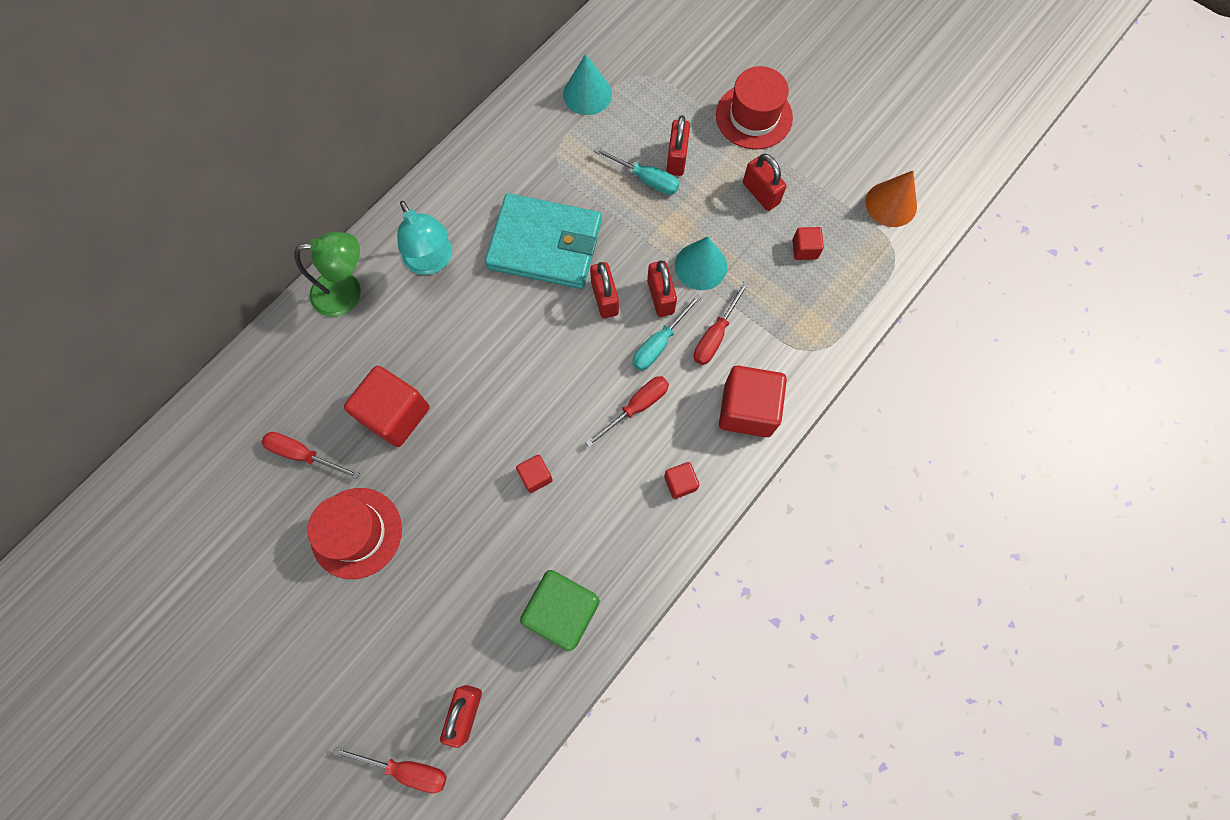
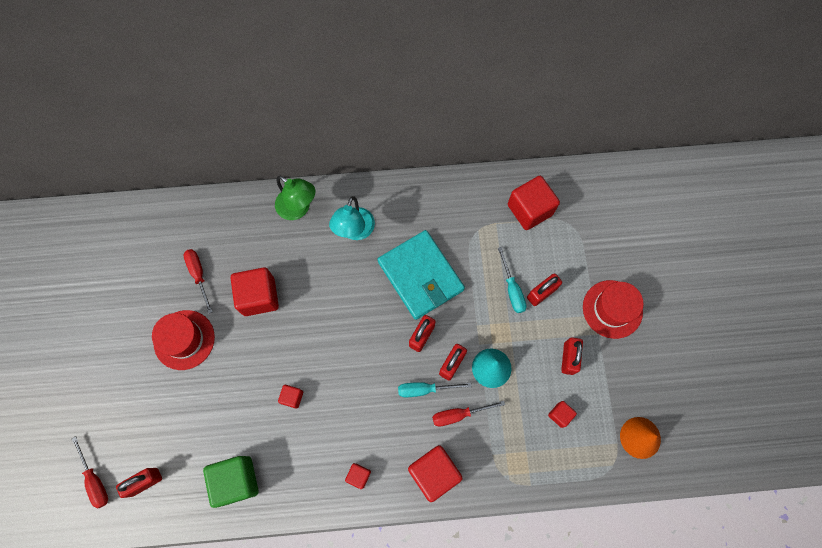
camera: 45 degrees right, 0 degrees up
turquoise cone [563,54,612,115] -> red cube [508,176,560,230]
red screwdriver [586,376,669,448] -> none

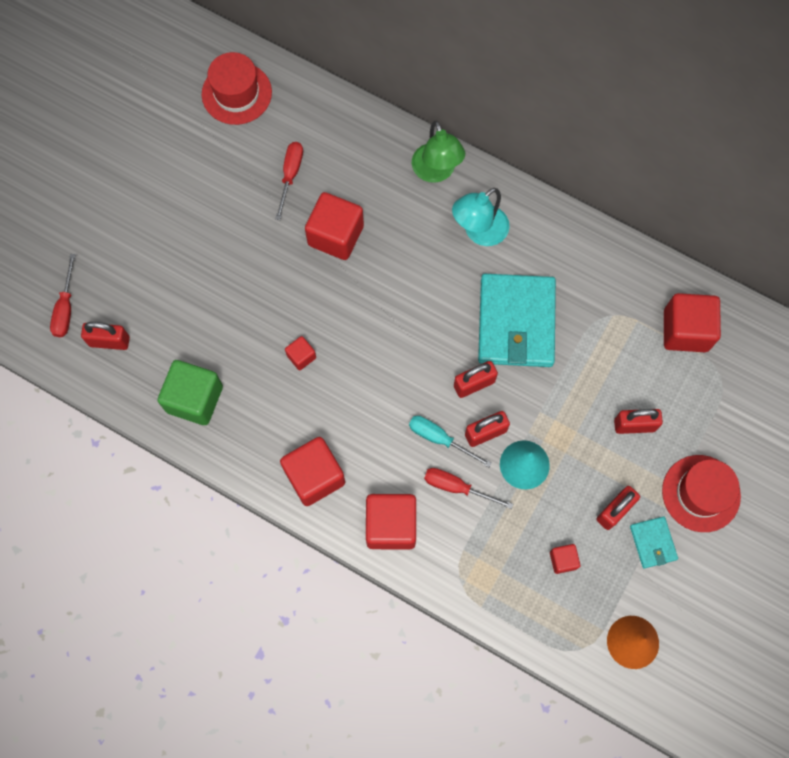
camera: 35 degrees right, 0 degrees up
red hat [152,310,215,370] -> red hat moved to [202,52,272,125]
red cube [345,463,371,489] -> red cube [280,437,345,506], size x2.04
turquoise screwdriver [498,247,527,313] -> none
none -> turquoise wallet [630,516,678,569]

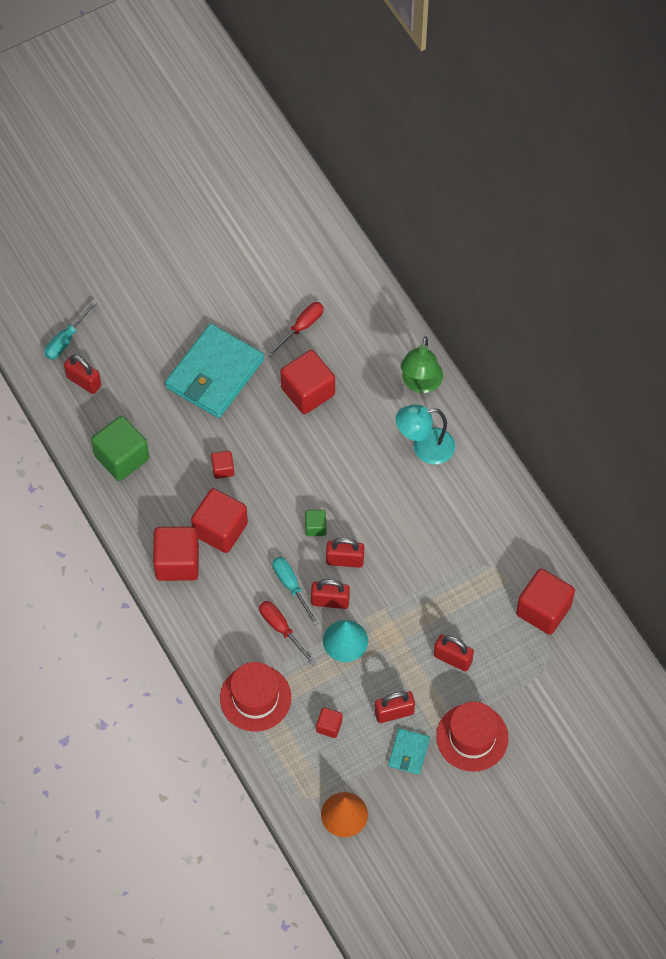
camera: 30 degrees right, 10 degrees down
red screwdriver [50,254,76,337] -> turquoise screwdriver [44,301,97,360]
red hat [202,52,272,125] -> red hat moved to [220,662,291,732]
red cube [366,494,416,550] -> red cube moved to [191,488,248,553]
turquoise wallet [478,274,556,367] -> turquoise wallet moved to [165,324,264,418]
none -> green cube [305,510,326,536]

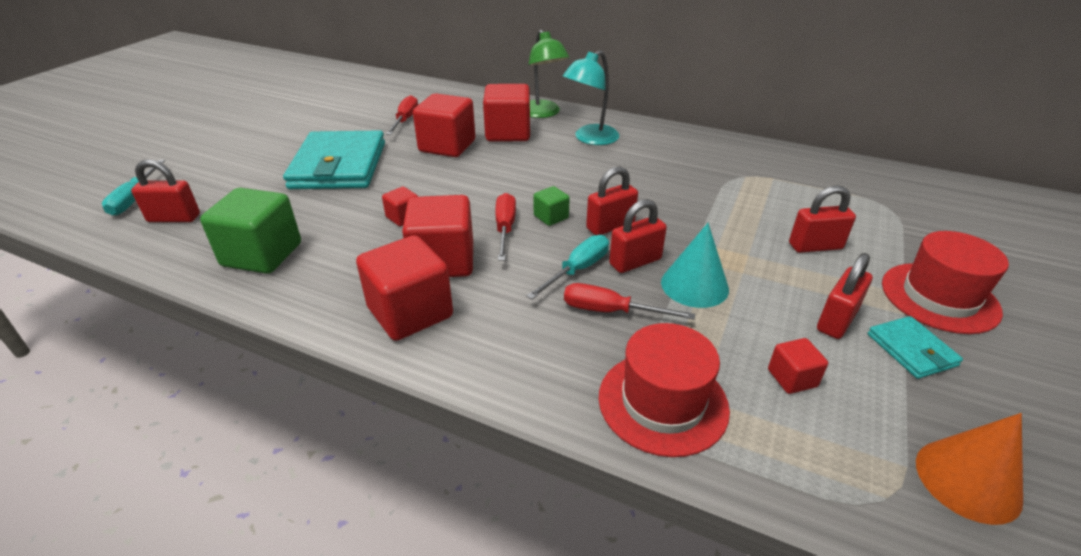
camera: 35 degrees left, 25 degrees down
turquoise screwdriver [272,557,319,626] -> turquoise screwdriver turned 105 degrees clockwise [526,235,609,299]
red cube [516,568,575,635] -> red cube moved to [483,84,530,142]
none -> red screwdriver [495,193,516,261]

